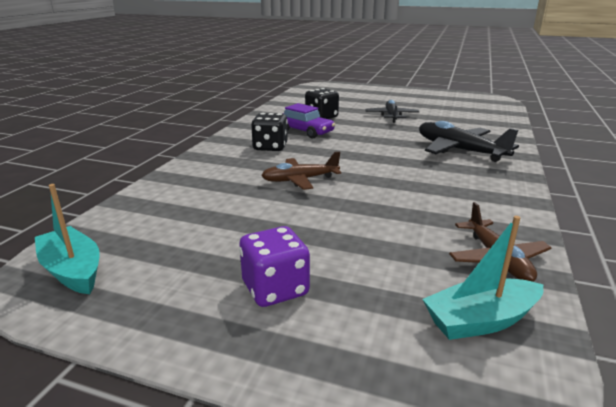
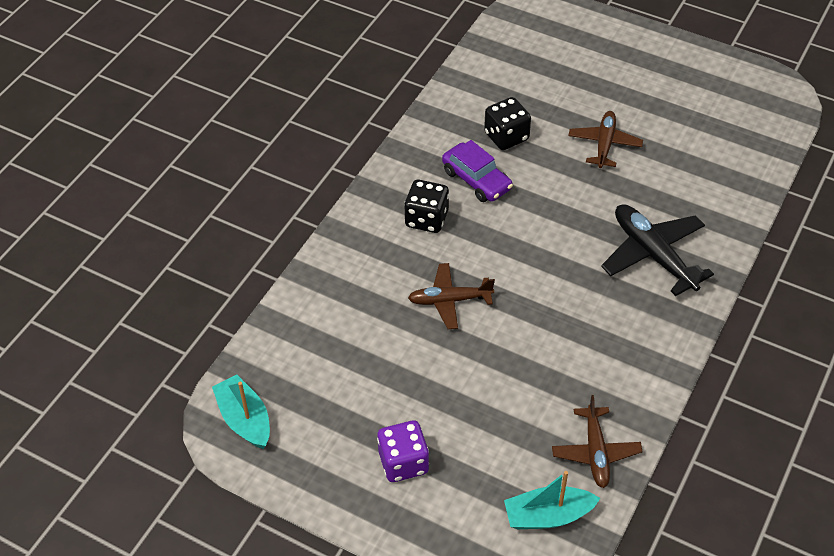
camera: 10 degrees right, 25 degrees up
black plane [365,100,419,123] -> brown plane [568,111,643,168]

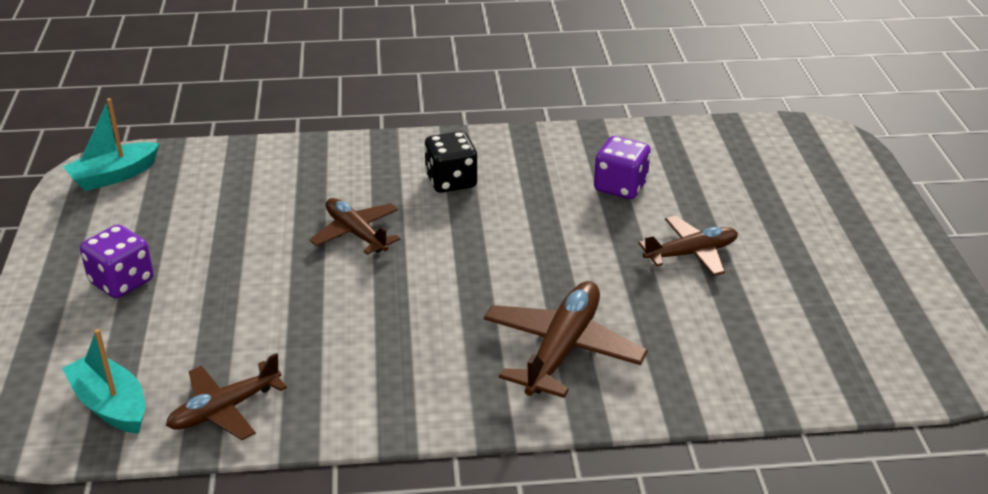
camera: 55 degrees right, 15 degrees down
turquoise boat [212,374,270,449] -> turquoise boat turned 150 degrees counterclockwise [63,98,160,191]
purple car [442,140,513,202] -> none
black dice [484,97,531,150] -> purple dice [594,136,651,199]
black plane [601,204,714,296] -> brown plane [484,281,648,398]

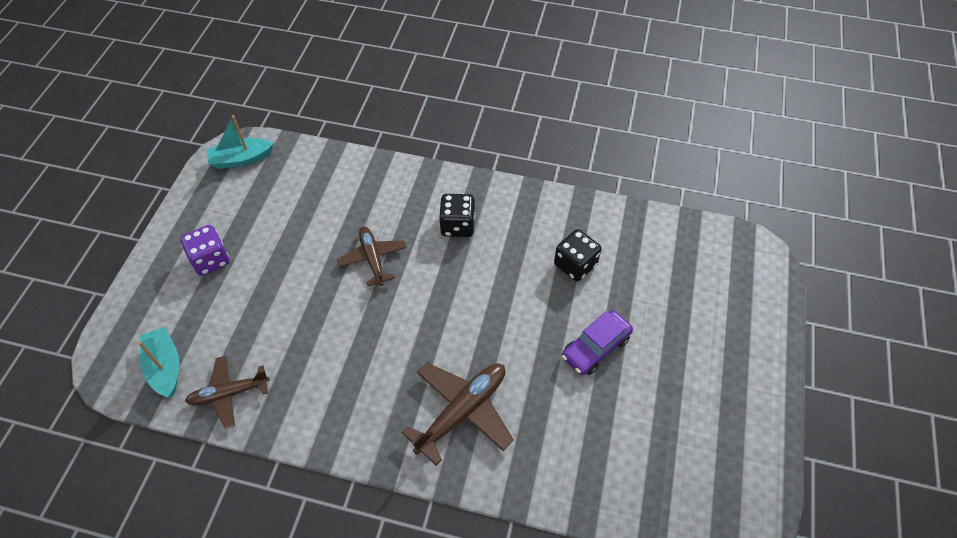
camera: 20 degrees right, 20 degrees up
purple dice [594,136,651,199] -> black dice [554,229,601,281]
brown plane [638,216,738,276] -> purple car [562,310,633,375]

